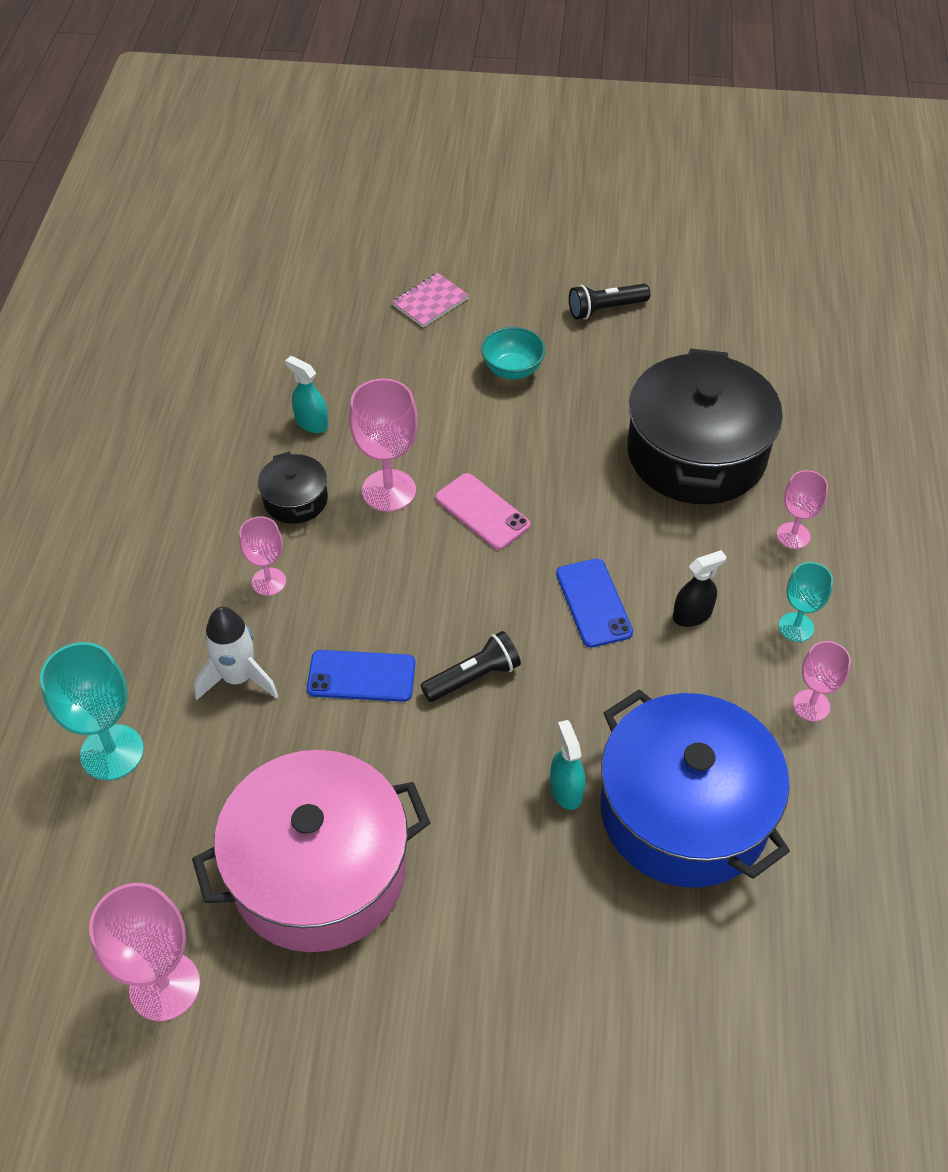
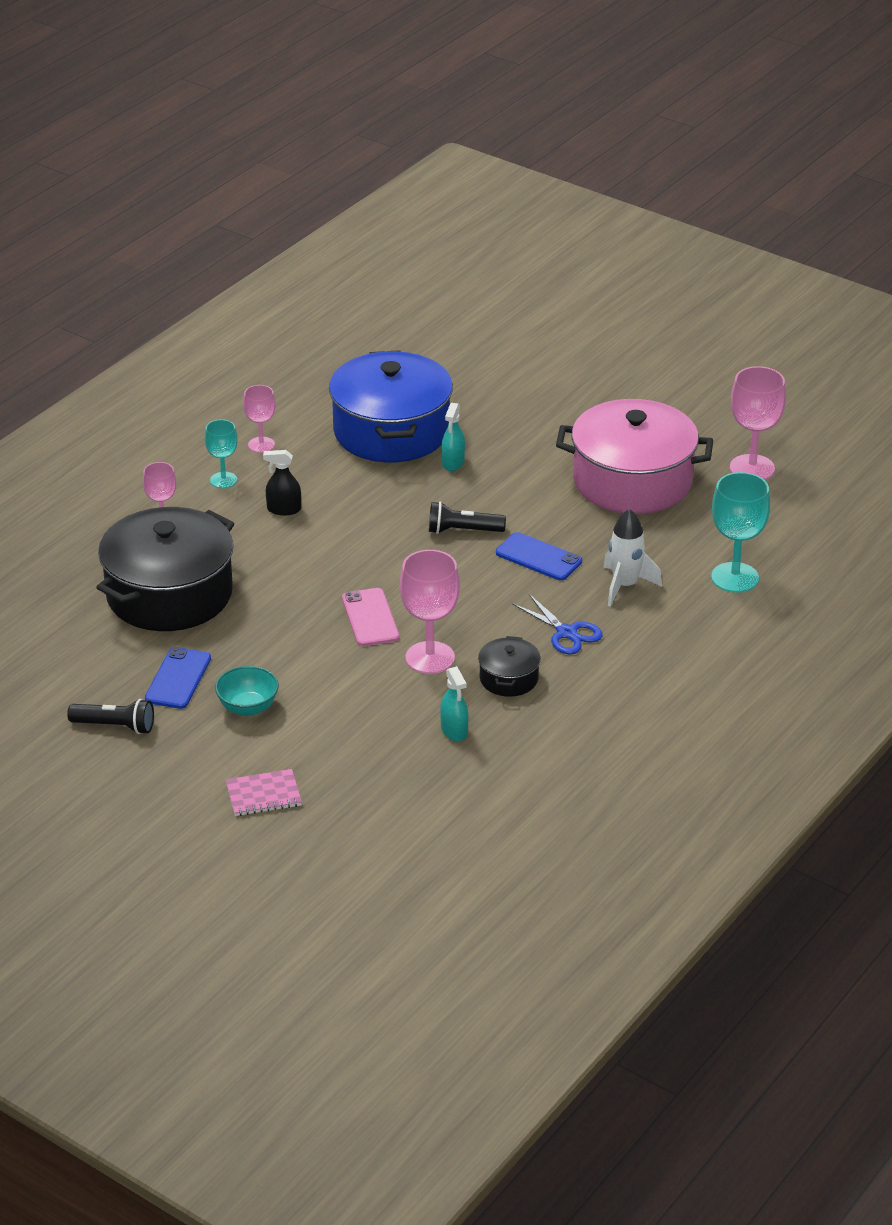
camera: 150 degrees left, 15 degrees down
pink goblet [239,517,286,596] -> blue scissors [512,594,603,655]
blue phone [556,558,633,648] -> blue phone moved to [145,647,211,709]

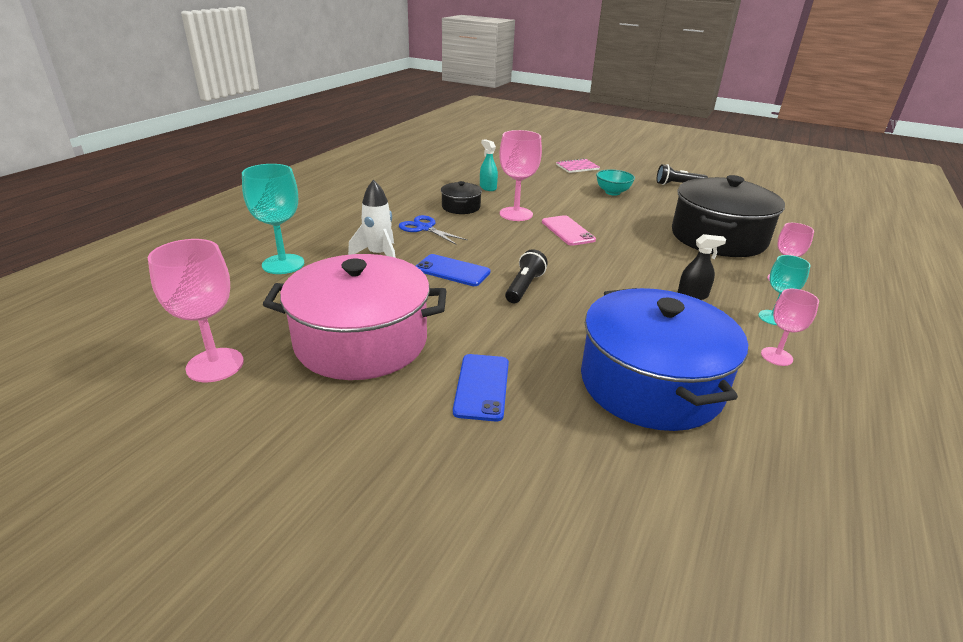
camera: 170 degrees right, 5 degrees down
blue phone [145,647,211,709] -> blue phone moved to [453,354,509,421]
black flashlight [429,502,506,534] -> black flashlight turned 60 degrees counterclockwise [505,249,548,303]
turquoise spray bottle [441,403,465,471] -> none

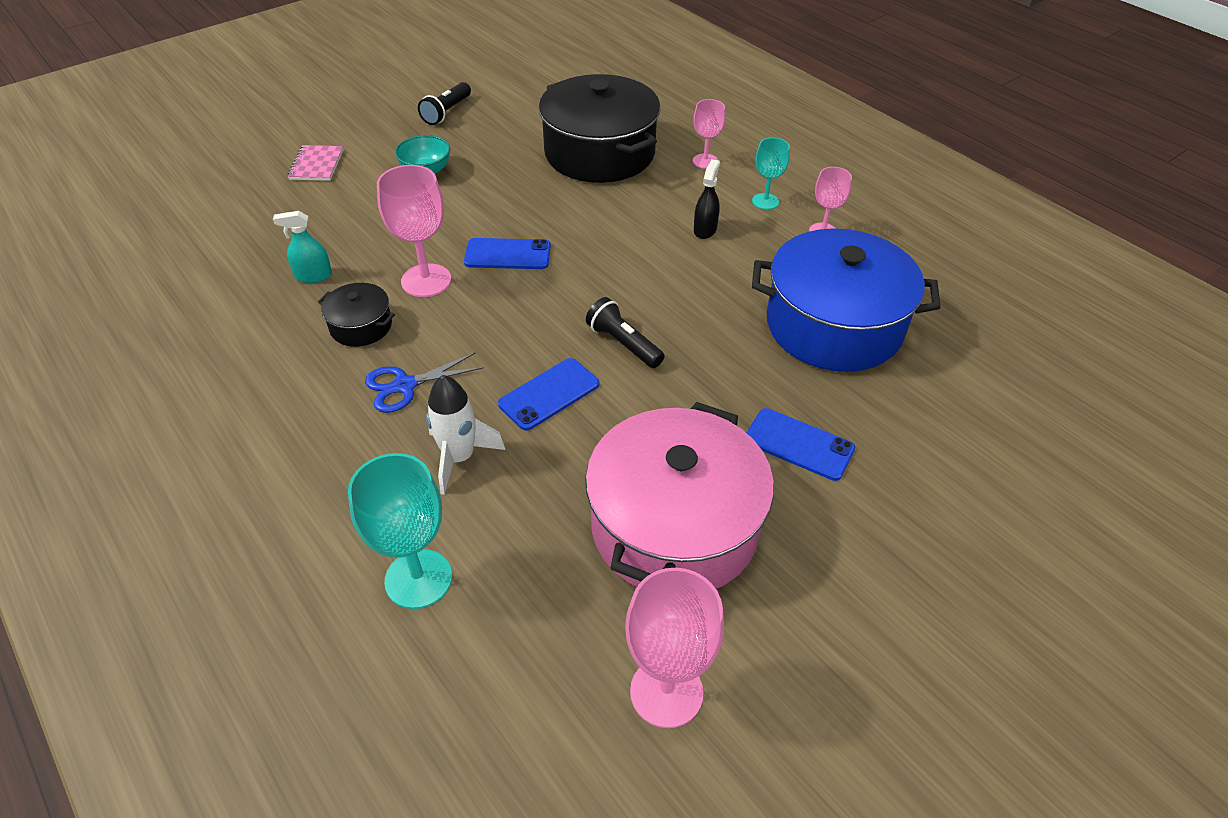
camera: 65 degrees left, 15 degrees up
pink phone [542,215,596,246] -> blue phone [464,238,551,269]

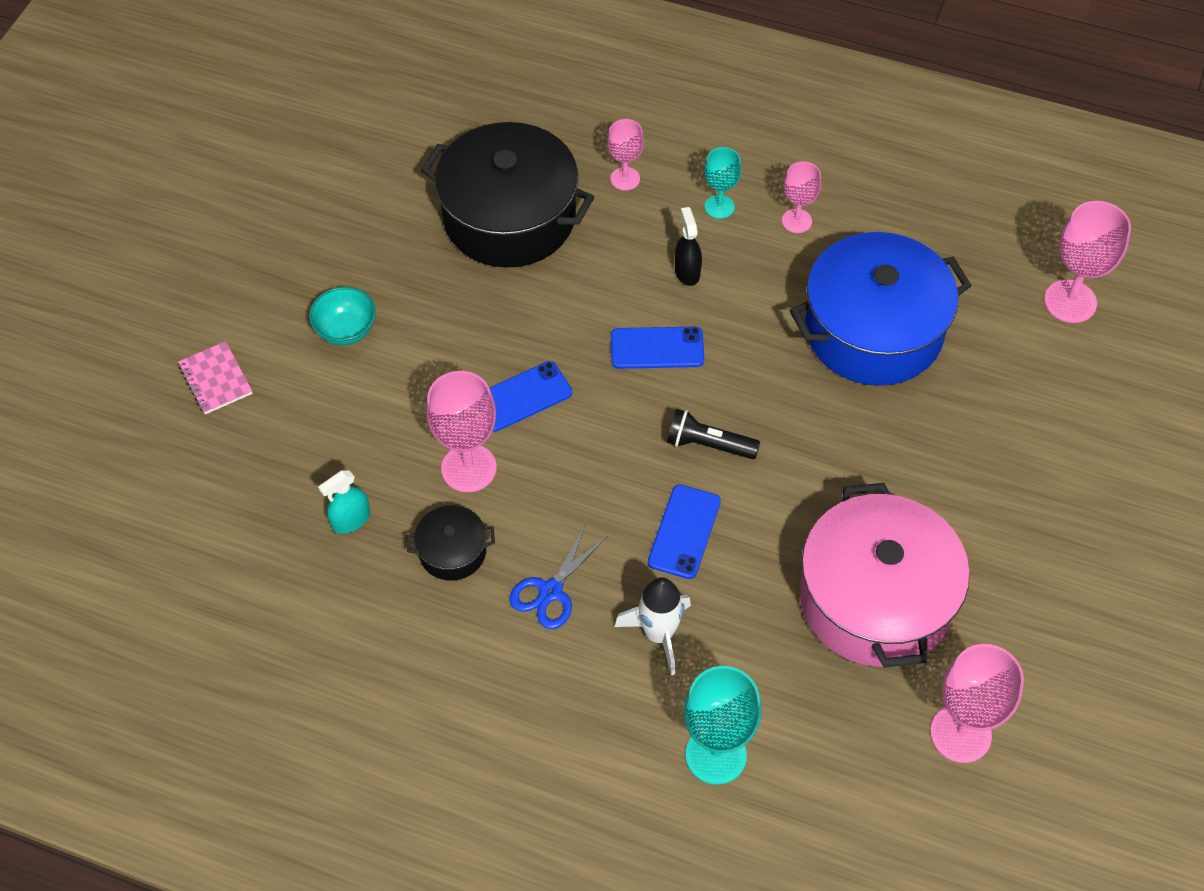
camera: 30 degrees left, 10 degrees up
black flashlight [418,82,471,125] -> none
blue phone [747,408,855,481] -> blue phone moved to [611,327,704,369]
none -> pink goblet [1044,201,1131,323]

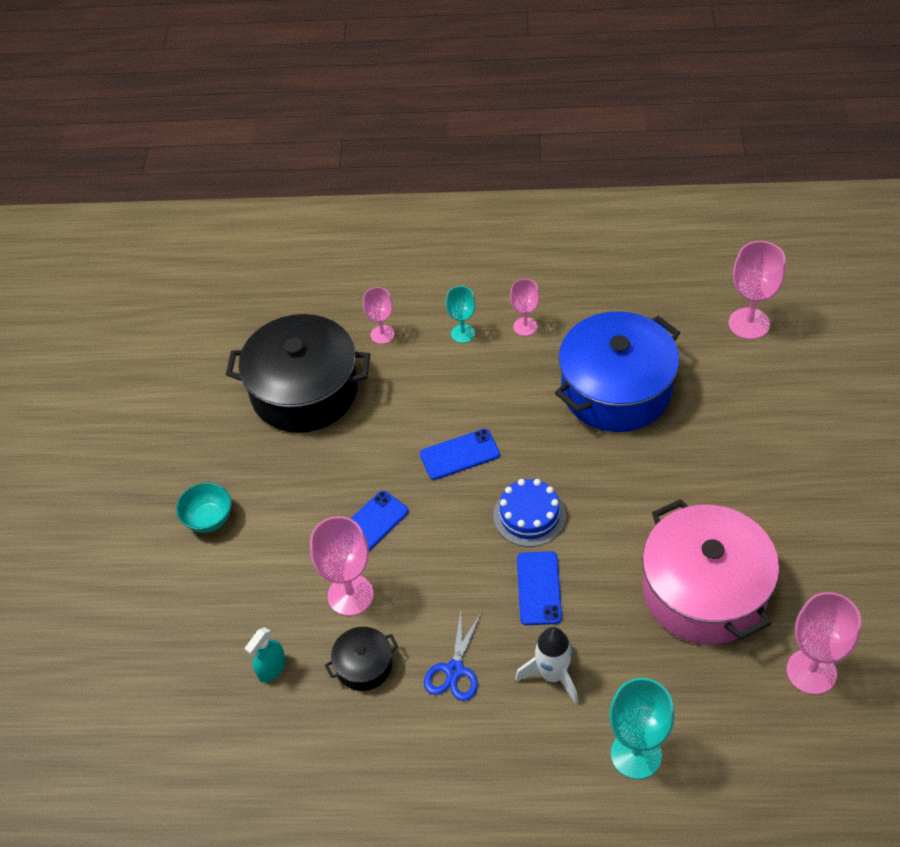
camera: 15 degrees left, 5 degrees down
pink notebook [178,341,253,414] -> none
black flashlight [667,409,760,459] -> blue cake [493,479,566,547]
black spray bottle [675,207,702,286] -> none

